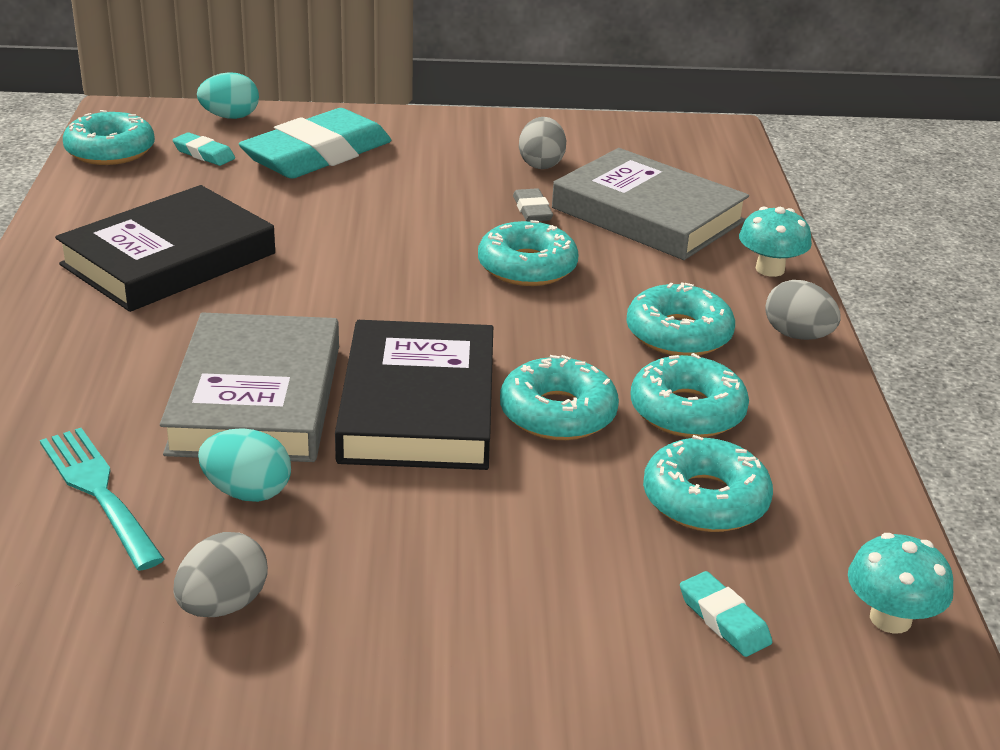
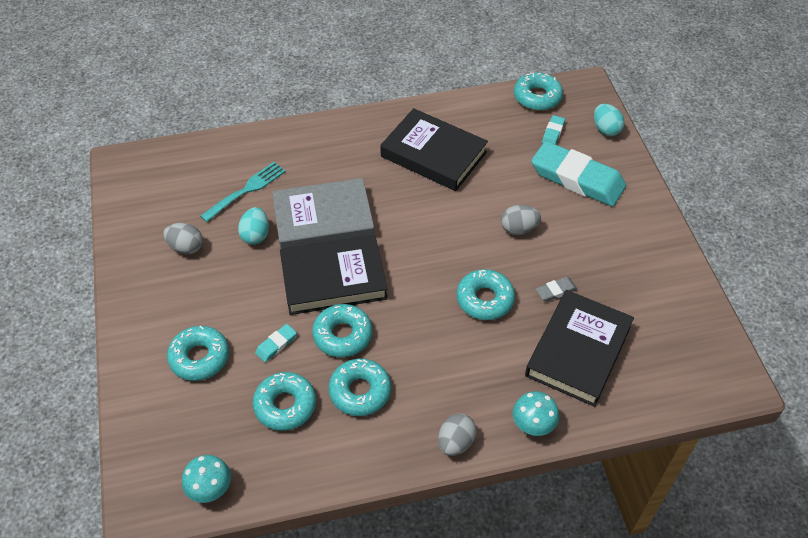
camera: 80 degrees right, 20 degrees up
grey egg [519,117,566,169] -> grey egg moved to [501,205,541,235]
grey book [552,148,749,260] -> black book [525,290,634,407]
turquoise donut [626,283,735,356] -> turquoise donut moved to [167,326,229,381]
turquoise eraser [680,571,772,657] -> turquoise eraser moved to [255,324,297,362]

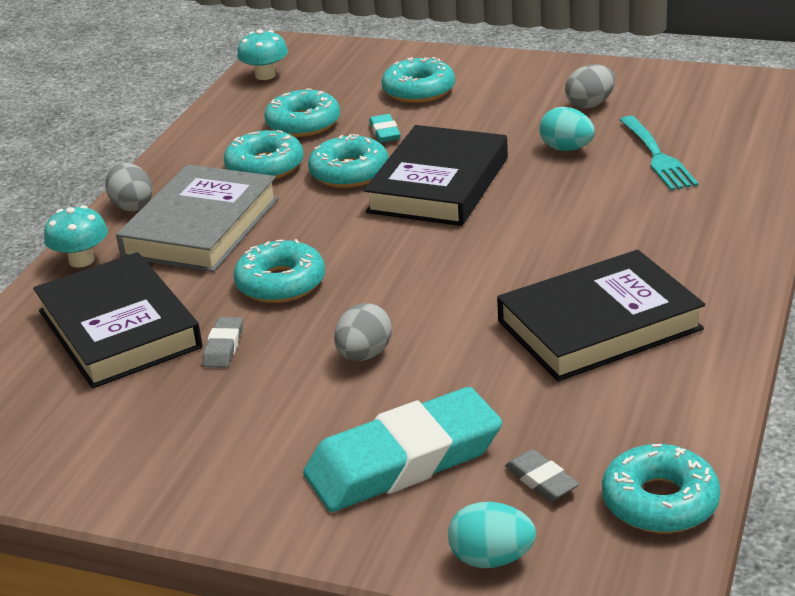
camera: 125 degrees right, 20 degrees down
grey book [272,178,374,249] -> grey book moved to [116,165,278,272]
turquoise eraser [542,115,565,144] -> grey eraser [505,449,579,501]

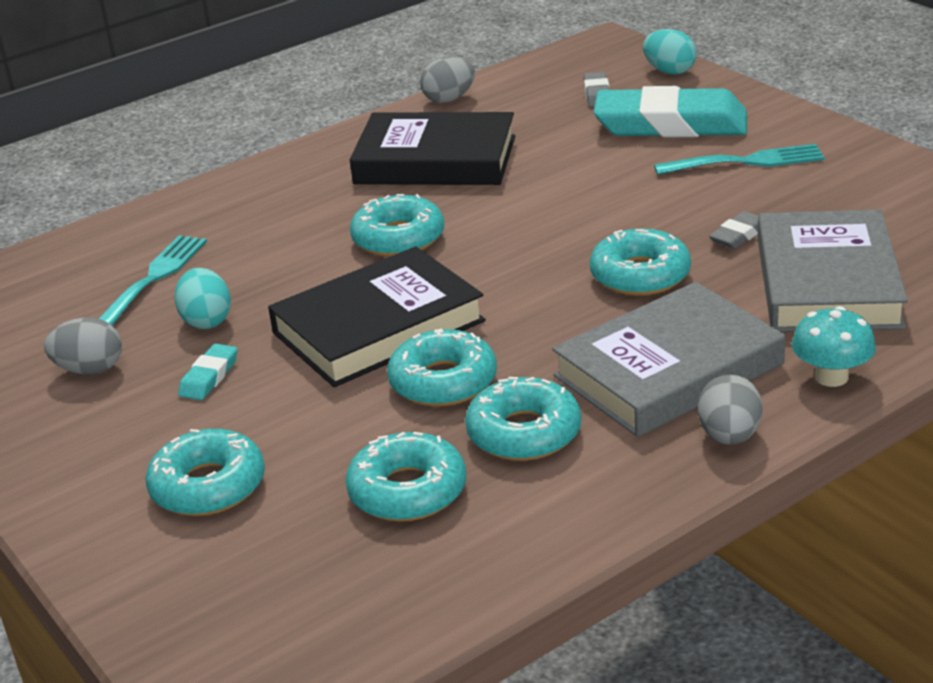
camera: 145 degrees left, 0 degrees up
black book [33,252,203,389] -> grey book [758,209,908,332]
turquoise mushroom [237,29,288,80] -> none
grey egg [334,303,392,361] -> grey egg moved to [420,57,475,103]
turquoise eraser [369,114,401,142] -> turquoise eraser moved to [178,344,238,400]
turquoise donut [602,444,721,533] -> turquoise donut moved to [350,194,444,257]
none -> turquoise fork [654,144,825,175]

